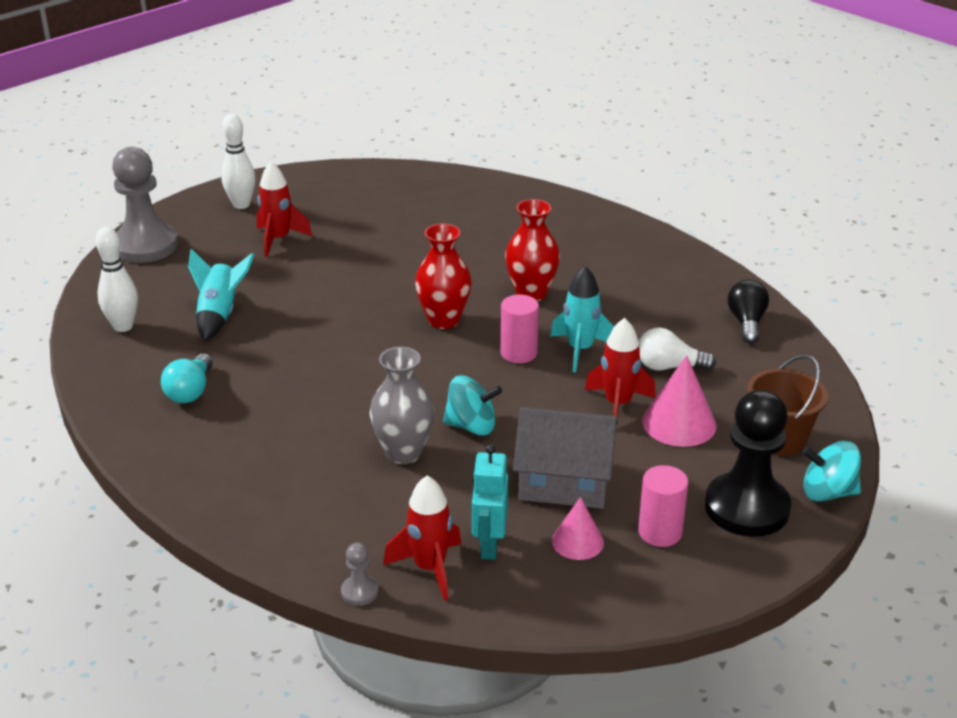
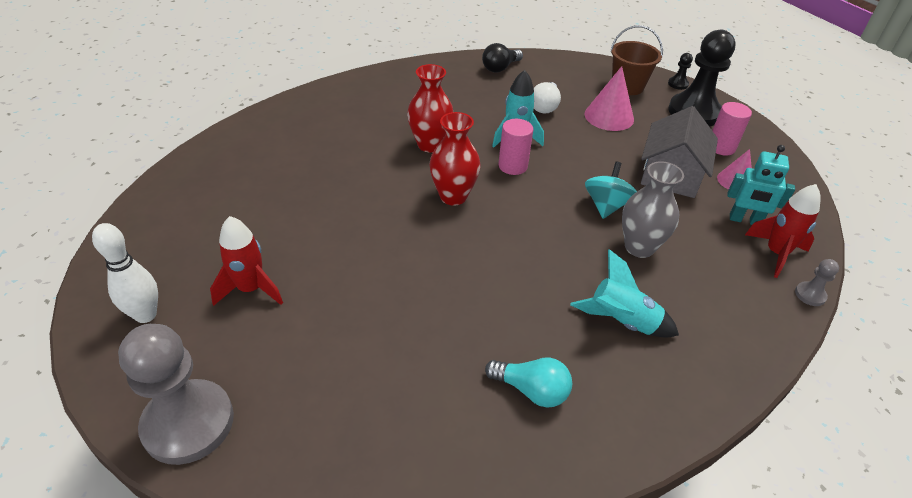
camera: 80 degrees left, 10 degrees up
white bowling pin [96,227,138,332] -> none
turquoise rocket [188,249,254,341] -> turquoise rocket moved to [570,249,679,338]
red rocket [585,318,656,417] -> none
black light bulb [728,279,769,344] -> black light bulb turned 60 degrees counterclockwise [482,43,523,73]
turquoise spinning top [802,441,861,502] -> black pawn [668,53,693,90]

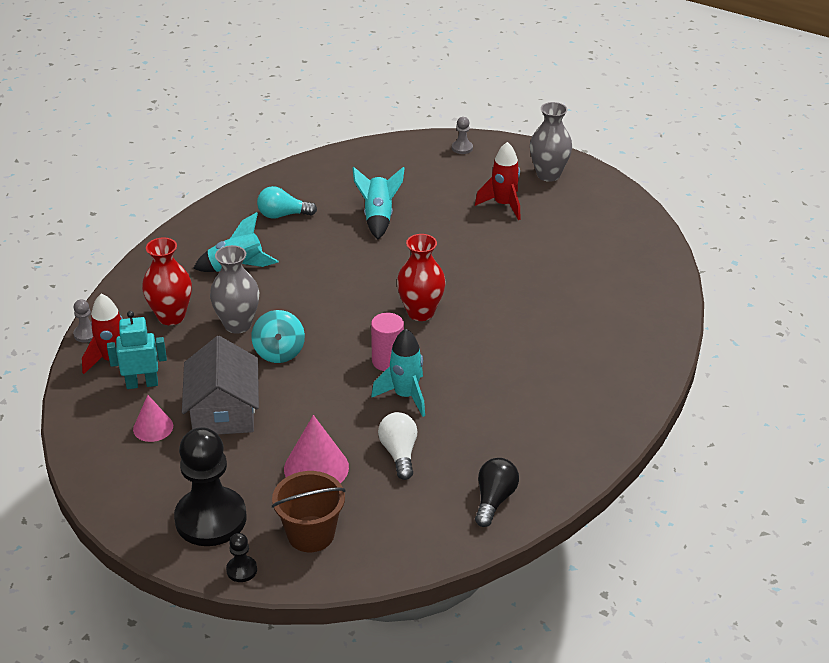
camera: 155 degrees right, 5 degrees down
white bowling pin [92,223,158,323] -> grey vase [530,102,572,182]
grey pawn [118,324,234,465] -> grey pawn [452,117,473,154], size x0.41
red vase [407,64,453,152] -> red vase moved to [142,238,192,325]
pink cylinder [712,102,752,155] -> none
none -> turquoise rocket [352,167,405,239]

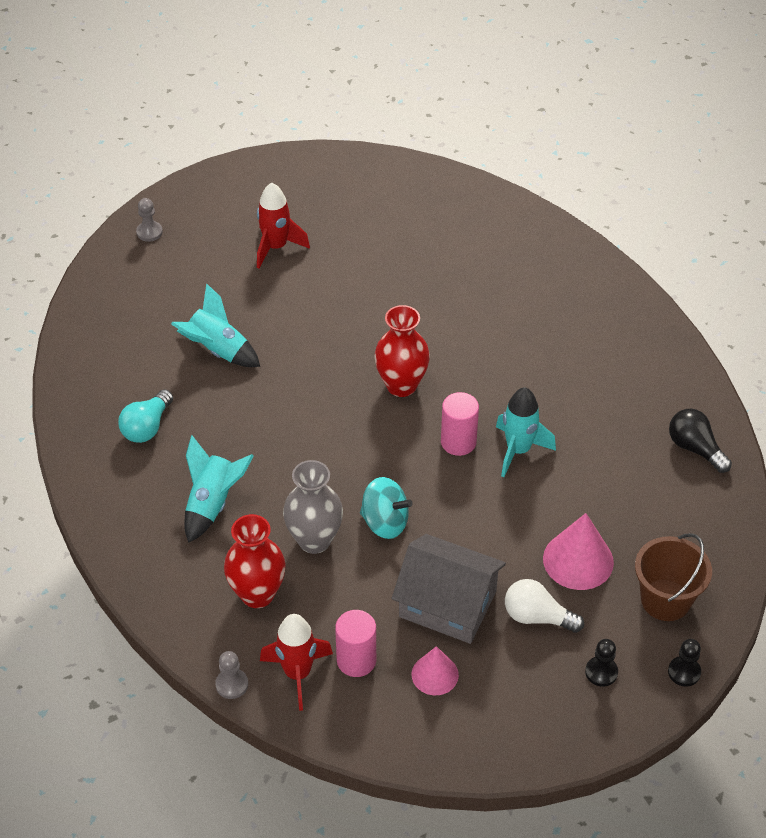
camera: 60 degrees left, 10 degrees up
turquoise robot [107,311,167,389] -> pink cylinder [335,610,376,677]
black pawn [174,427,247,546] -> black pawn [585,639,618,687], size x0.41
white light bulb [378,412,417,480] -> white light bulb moved to [505,579,584,633]
grey vase [530,102,572,182] -> none

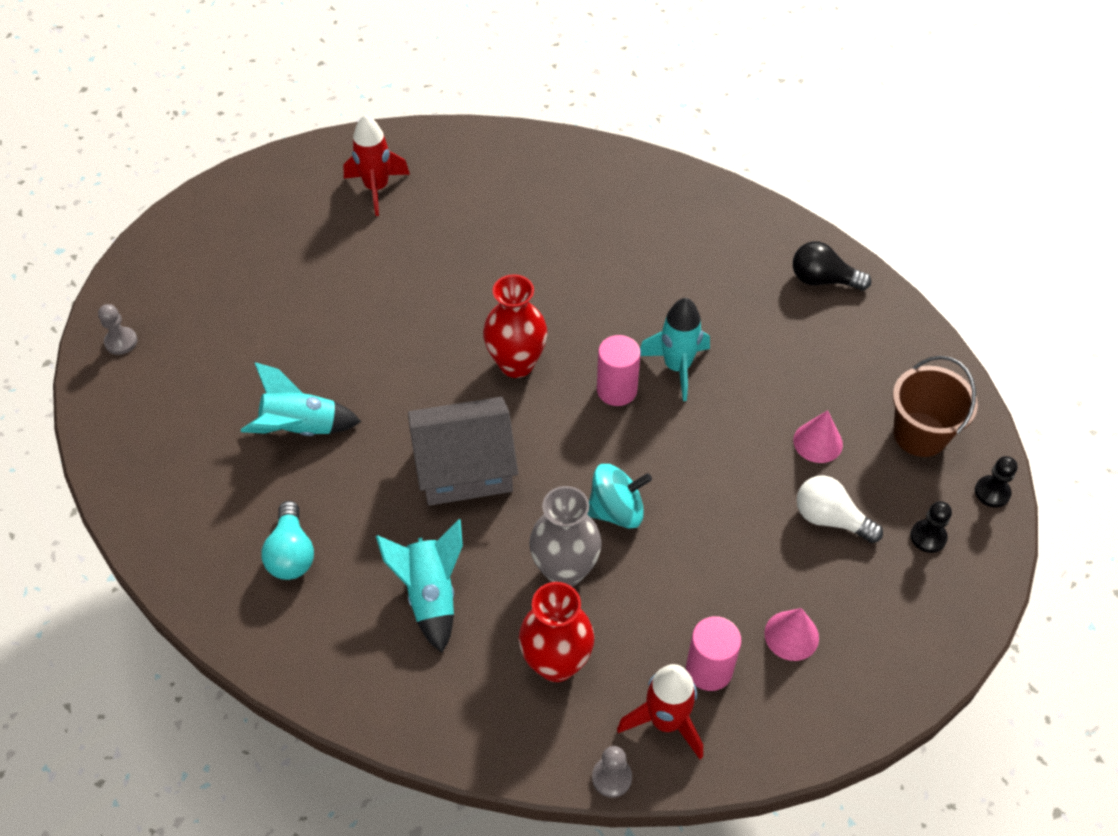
camera: 35 degrees left, 5 degrees up
red rocket [257,183,310,269] -> red rocket moved to [343,115,410,216]
grey house [392,534,506,644] -> grey house moved to [408,397,518,506]
white light bulb [505,579,584,633] -> white light bulb turned 45 degrees clockwise [797,475,883,543]
pink cone [543,513,614,590] -> pink cone [793,410,843,463], size x0.63

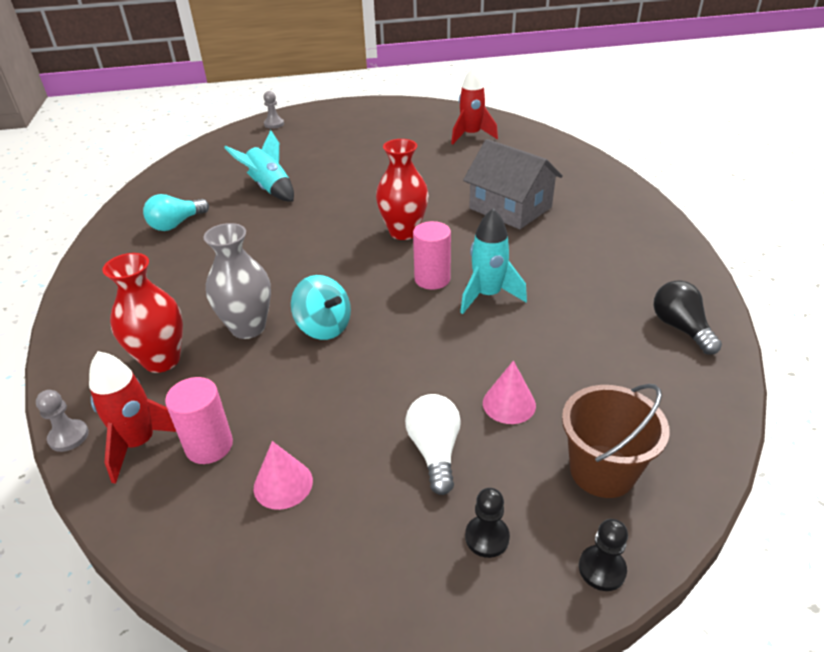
camera: 55 degrees right, 15 degrees down
turquoise rocket [376,519,463,653] -> none
grey house [408,397,518,506] -> grey house moved to [463,139,563,229]

